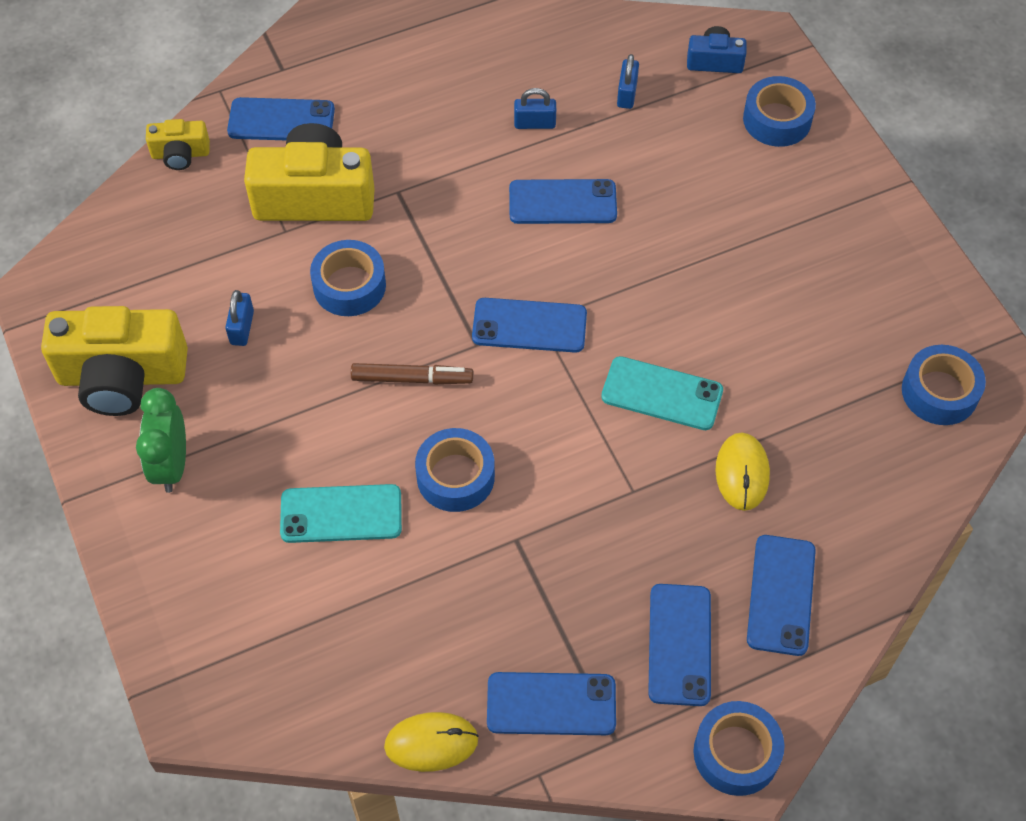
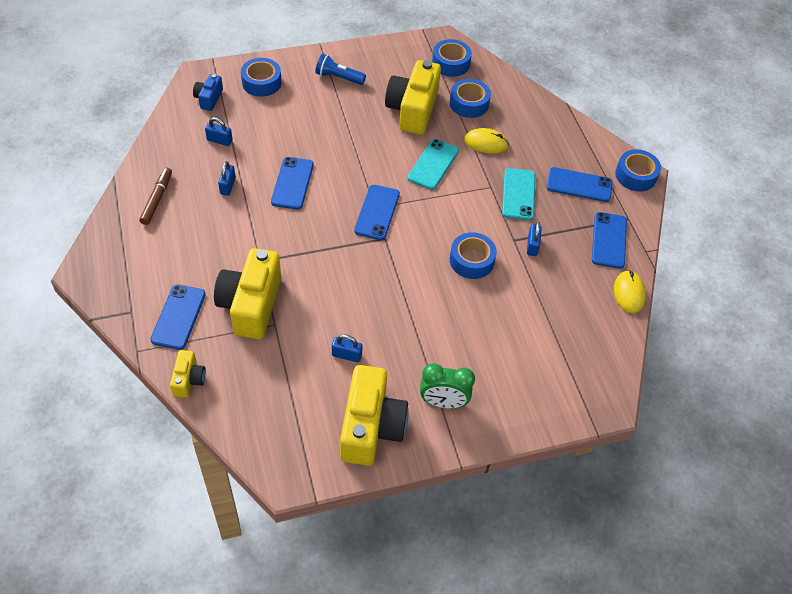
camera: 85 degrees left, 5 degrees down
turquoise phone [280,484,402,543] -> turquoise phone moved to [502,168,535,220]
blue tape [310,240,386,316] -> blue tape moved to [450,79,491,118]
brown marker [351,363,473,385] -> brown marker moved to [140,168,172,225]
blue phone [747,535,816,656] -> none
none -> blue flashlight [315,54,366,85]
none -> yellow camera [385,60,441,135]
none -> blue padlock [527,222,542,256]

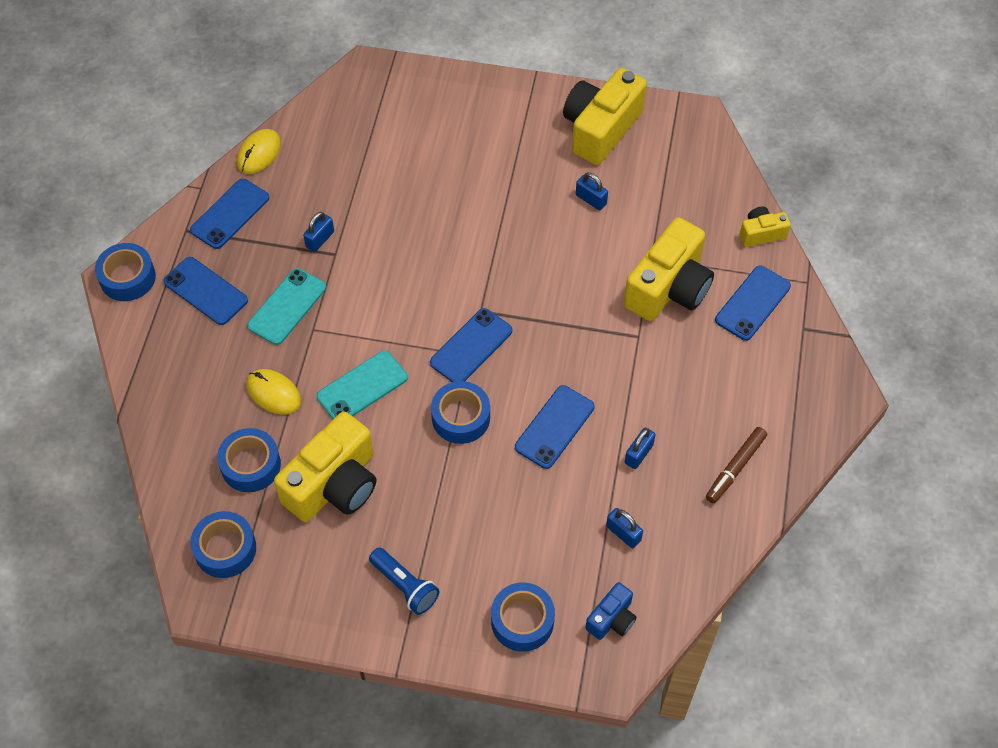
camera: 150 degrees left, 5 degrees up
yellow camera [170,350,206,398] -> yellow camera turned 45 degrees clockwise [740,207,791,247]
green clock [420,363,475,409] -> none
blue tape [450,232,497,279] -> blue tape moved to [431,381,490,444]

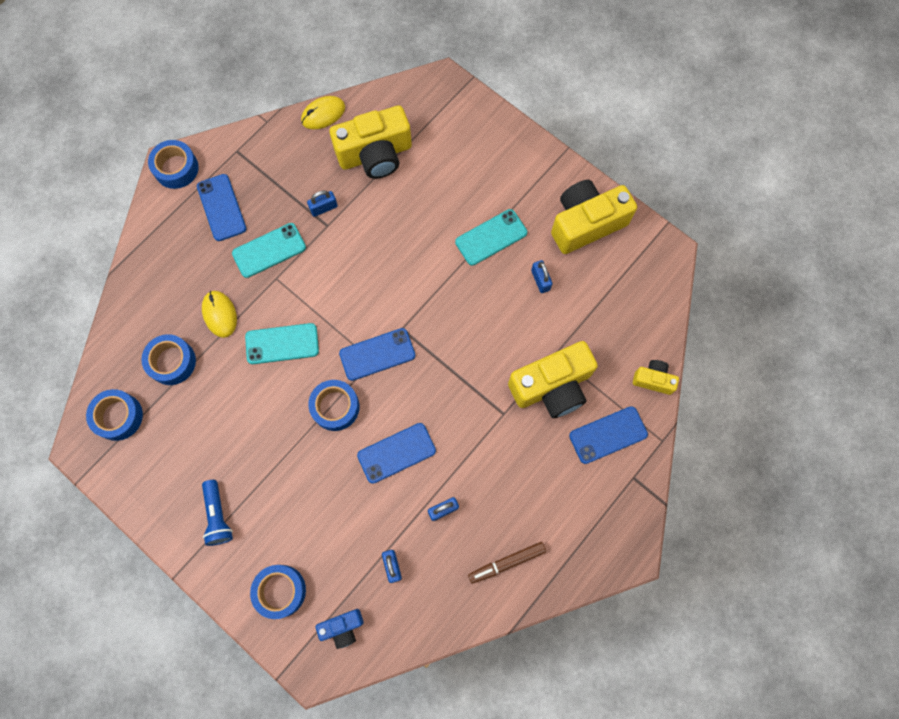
camera: 30 degrees right, 15 degrees up
blue phone [190,179,269,249] -> none
yellow camera [274,412,376,522] -> yellow camera moved to [329,105,412,179]
none -> turquoise phone [455,209,527,266]

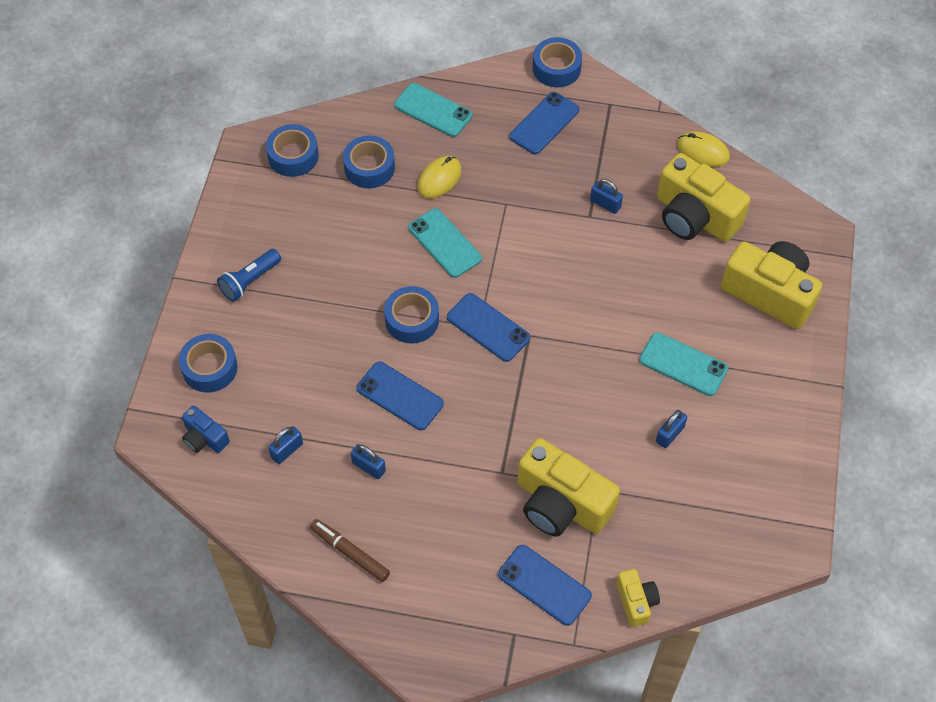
camera: 60 degrees right, 15 degrees down
turquoise phone [232,223,306,278] -> turquoise phone moved to [394,83,472,137]
yellow camera [551,180,637,254] -> yellow camera moved to [721,241,822,329]

